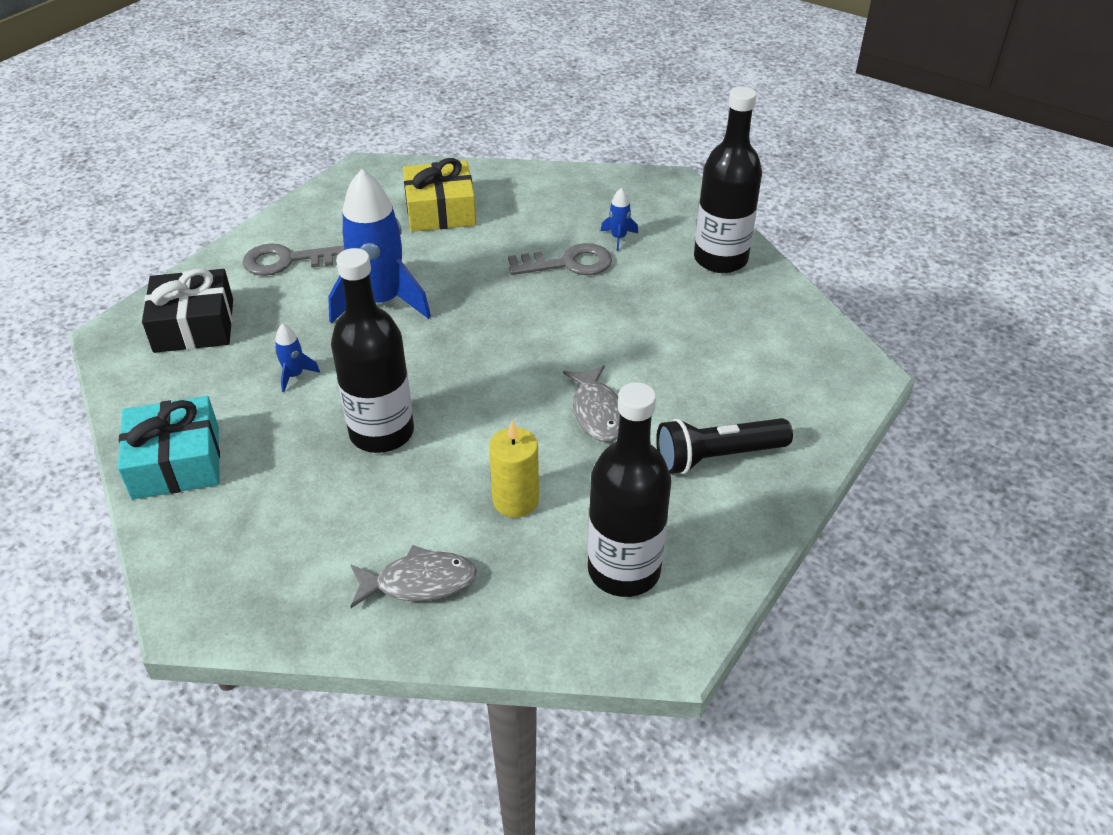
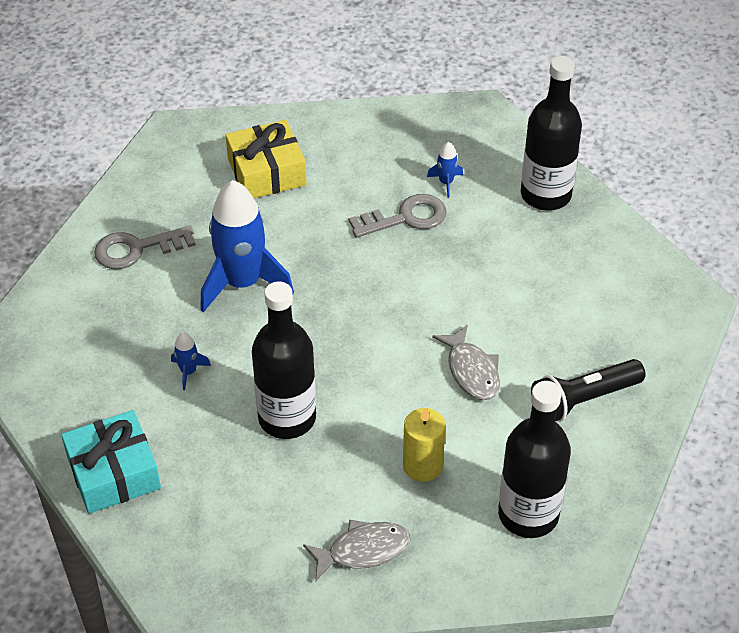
camera: 10 degrees left, 5 degrees up
black gift [142,269,233,353] -> none

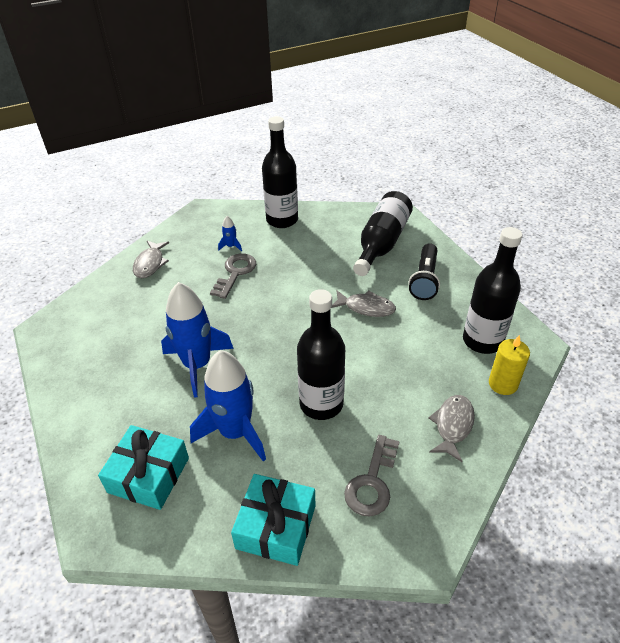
camera: 50 degrees left, 5 degrees down
grey key [94,225,196,269] -> grey key moved to [344,435,399,517]
blue rocket [171,332,211,390] -> blue rocket [190,350,266,461], size x2.42
yellow gift [226,120,307,198] -> none
yellow candle [403,407,446,482] -> yellow candle moved to [489,335,530,395]
none -> turquoise gift [98,425,189,510]
none -> grey fish [133,241,169,278]
none -> black bottle [353,191,413,276]

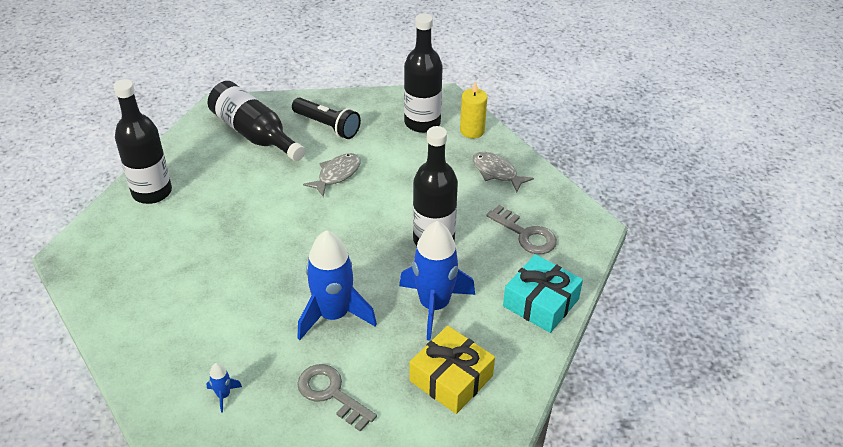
camera: 70 degrees left, 0 degrees up
turquoise gift [98,425,189,510] -> yellow gift [410,326,495,414]
grey fish [133,241,169,278] -> none
grey key [210,253,256,299] -> grey key moved to [297,364,377,432]
blue rocket [218,216,242,252] -> blue rocket moved to [206,363,242,413]

